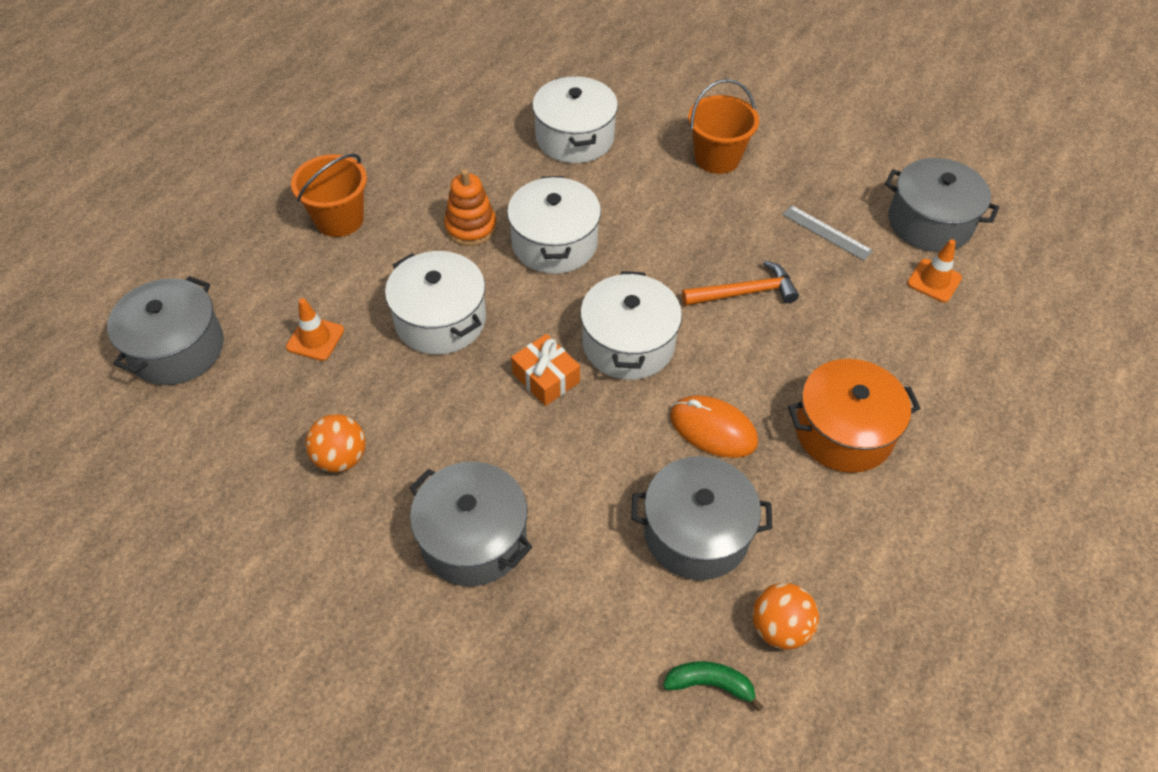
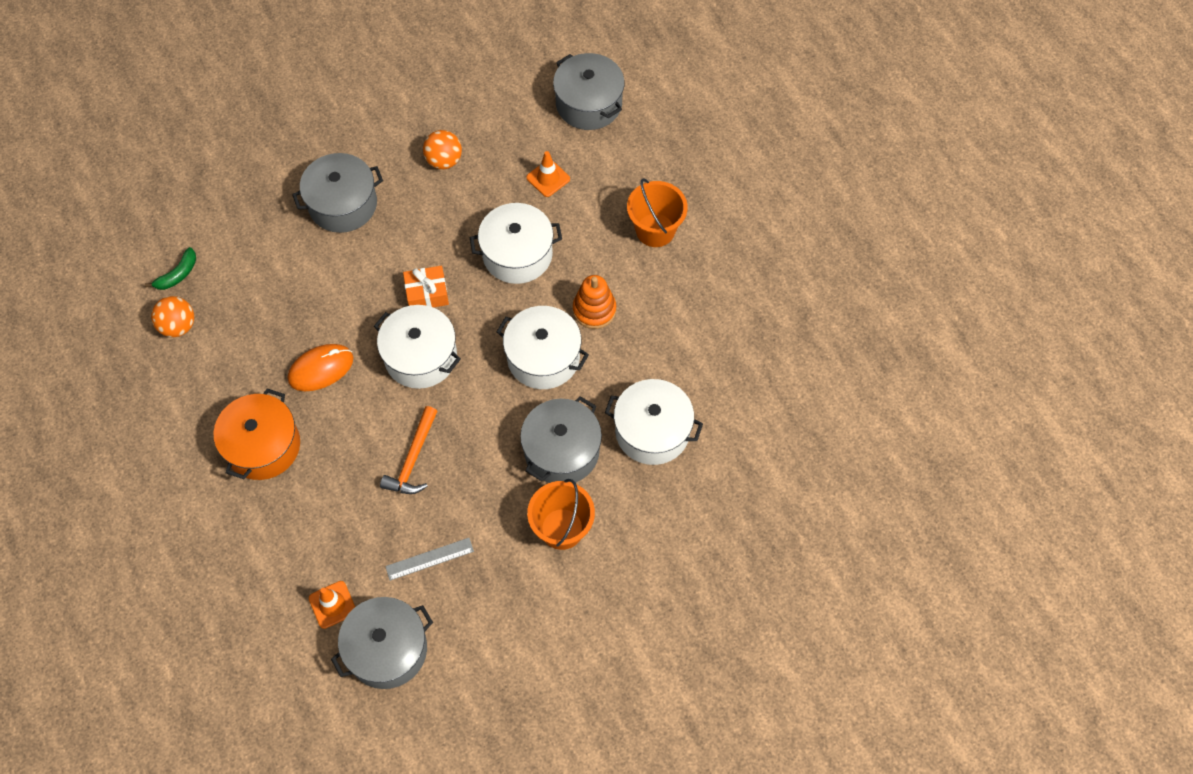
camera: 120 degrees right, 10 degrees up
grey pot [631,456,773,580] -> grey pot moved to [520,396,602,483]

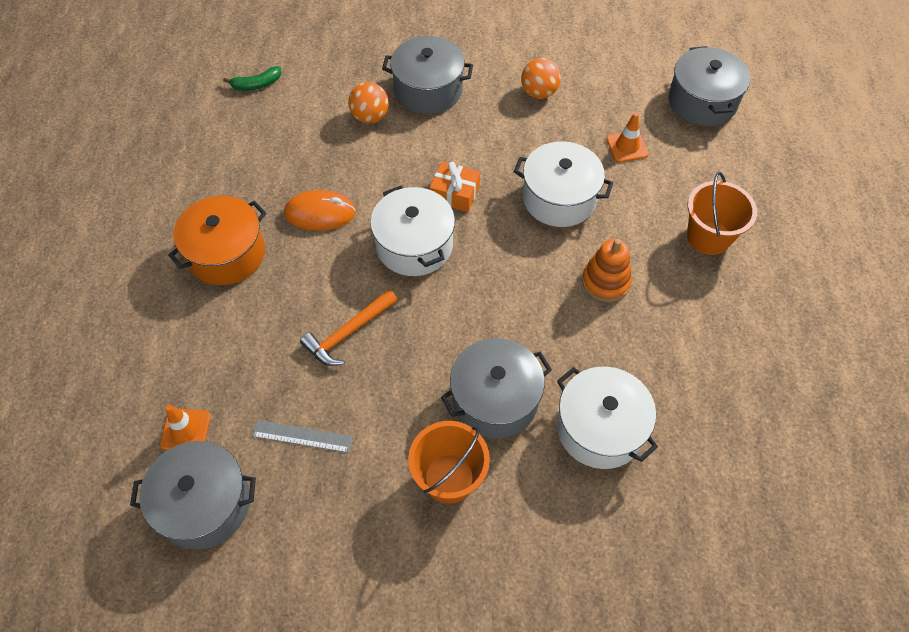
camera: 30 degrees right, 5 degrees down
orange ball [151,296,194,337] -> orange ball moved to [348,82,389,124]
white pot [497,306,589,389] -> none

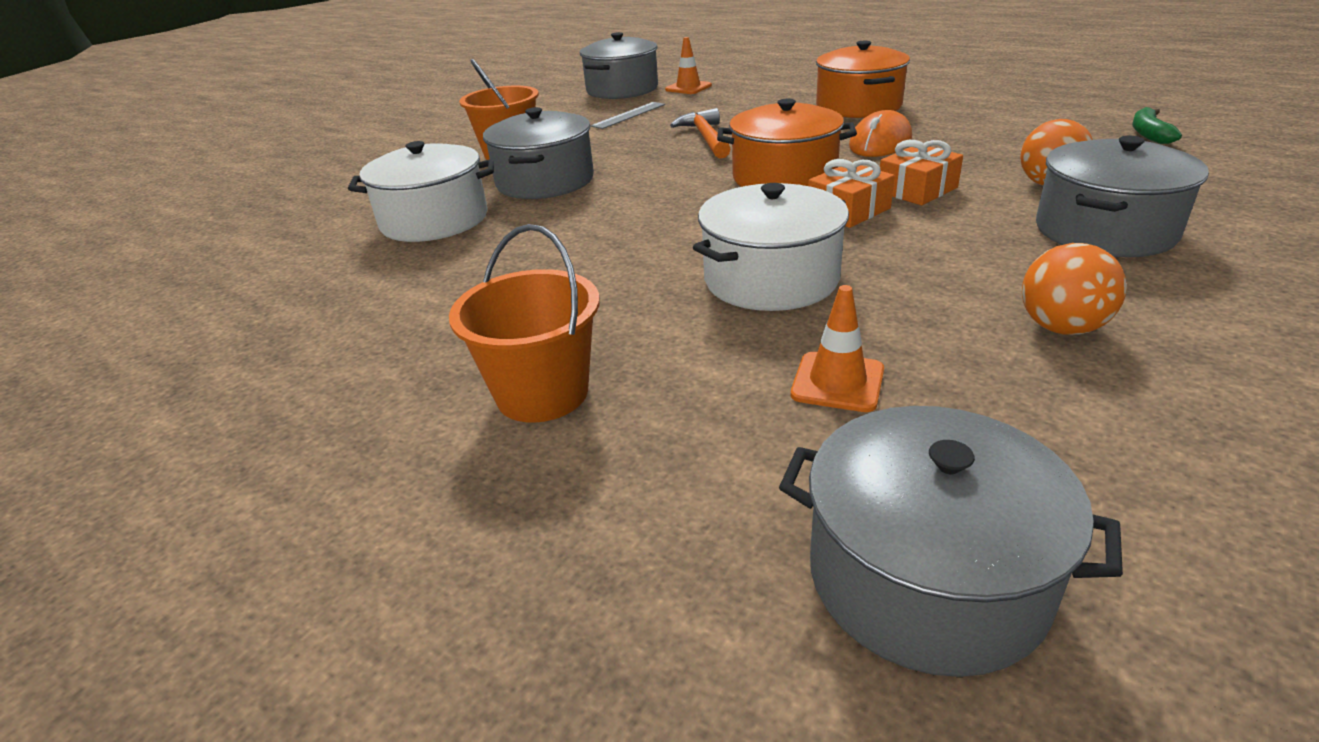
camera: 125 degrees right, 25 degrees down
white pot [370,186,455,276] -> orange pot [717,99,857,187]
orange stacking toy [582,239,632,302] -> none
none -> orange gift [880,140,963,205]

